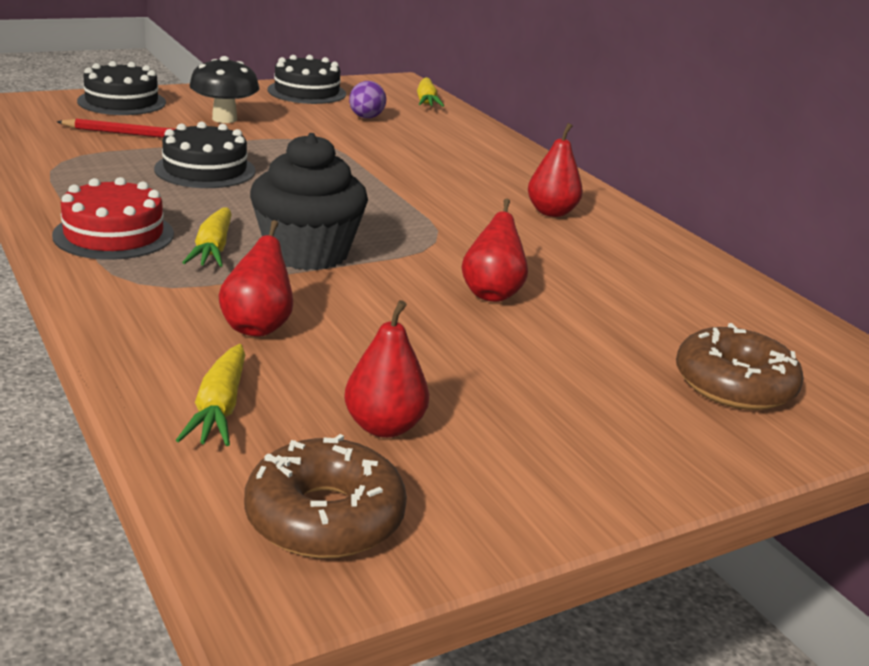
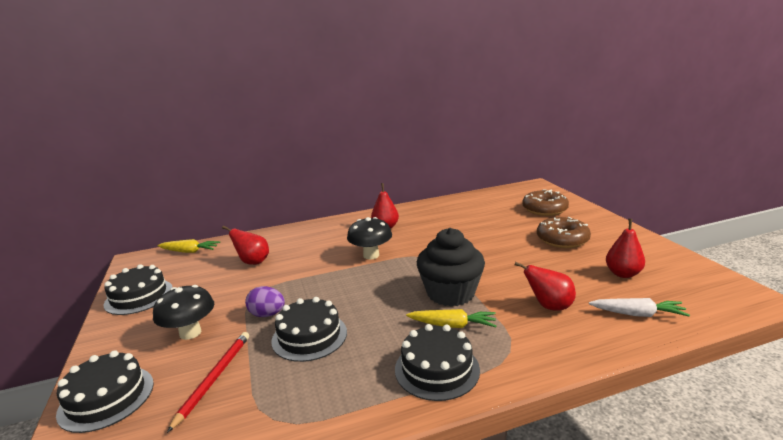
camera: 75 degrees left, 5 degrees down
red cake [52,177,174,260] -> black cake [395,324,480,401]
yellow carrot [176,344,245,446] -> white carrot [589,298,690,317]
brown donut [244,434,407,558] -> brown donut moved to [537,217,591,248]
purple egg [349,81,386,118] -> purple egg moved to [245,286,285,317]
red pear [462,198,528,302] -> red pear moved to [222,226,269,265]
none -> black mushroom [347,217,392,260]

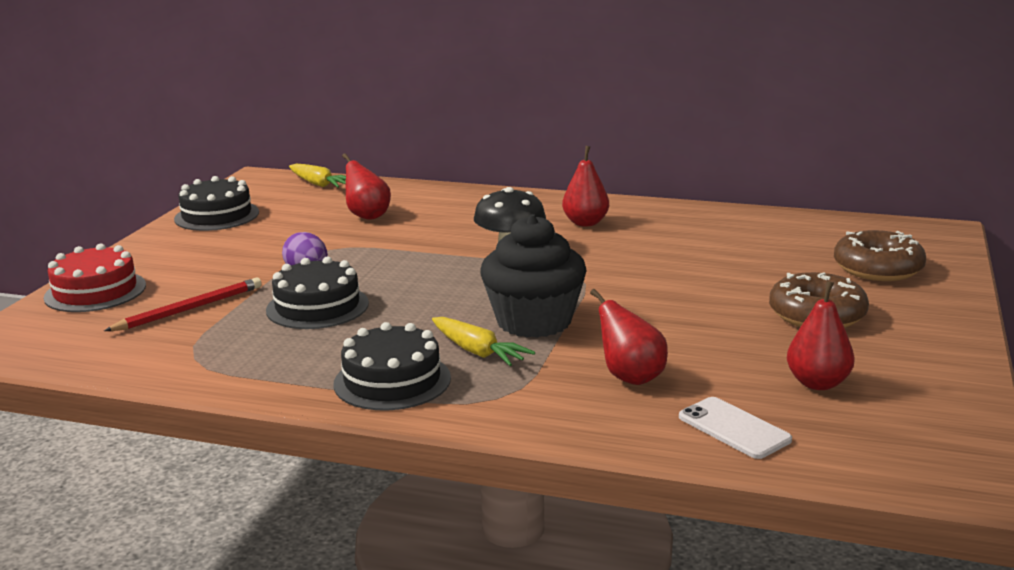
camera: 35 degrees right, 0 degrees up
black cake [56,350,154,433] -> red cake [43,243,146,312]
black mushroom [153,285,214,340] -> none
white carrot [589,298,690,317] -> white phone [679,397,792,459]

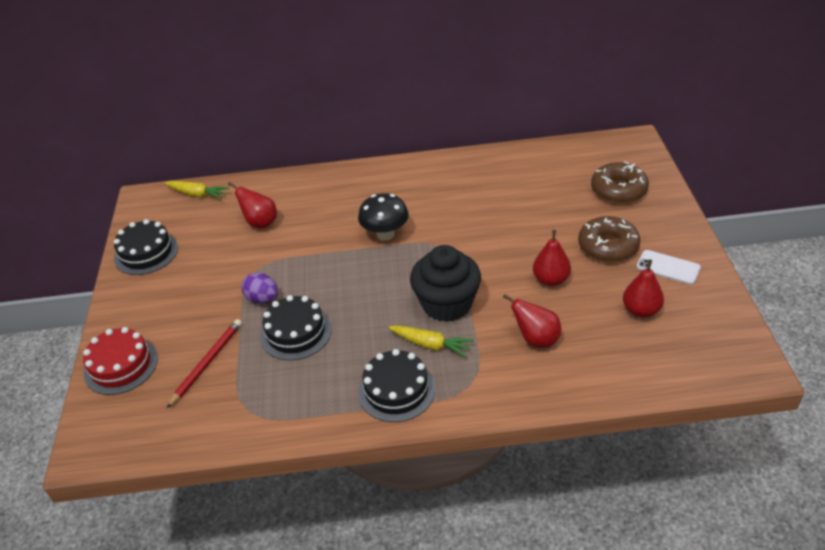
camera: 20 degrees left, 20 degrees up
red pear [562,146,609,227] -> red pear moved to [533,230,571,286]
white phone [679,397,792,459] -> white phone moved to [636,250,701,285]

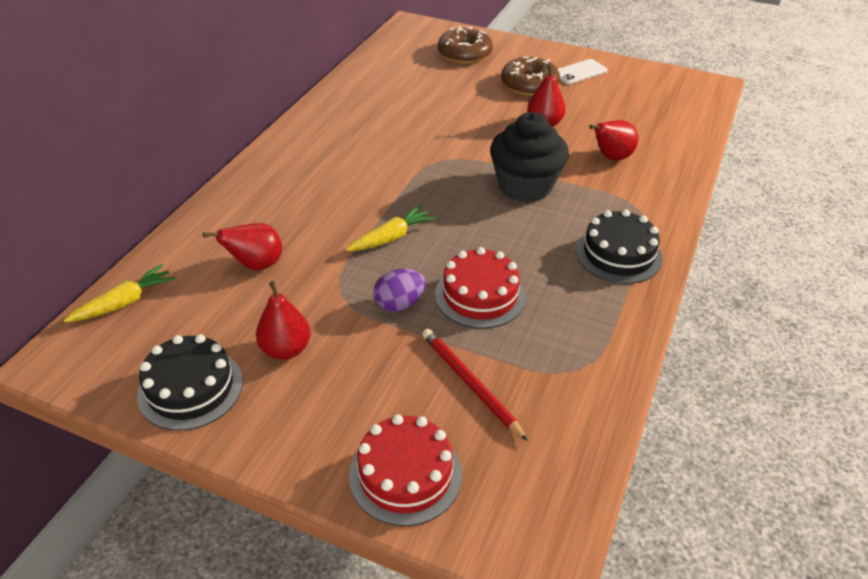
camera: 65 degrees left, 0 degrees up
black cake [260,295,332,360] -> red cake [435,247,526,329]
black mushroom [358,193,409,241] -> none
yellow carrot [389,325,474,358] -> yellow carrot moved to [345,205,436,251]
red pear [623,259,664,318] -> red pear moved to [256,281,311,360]

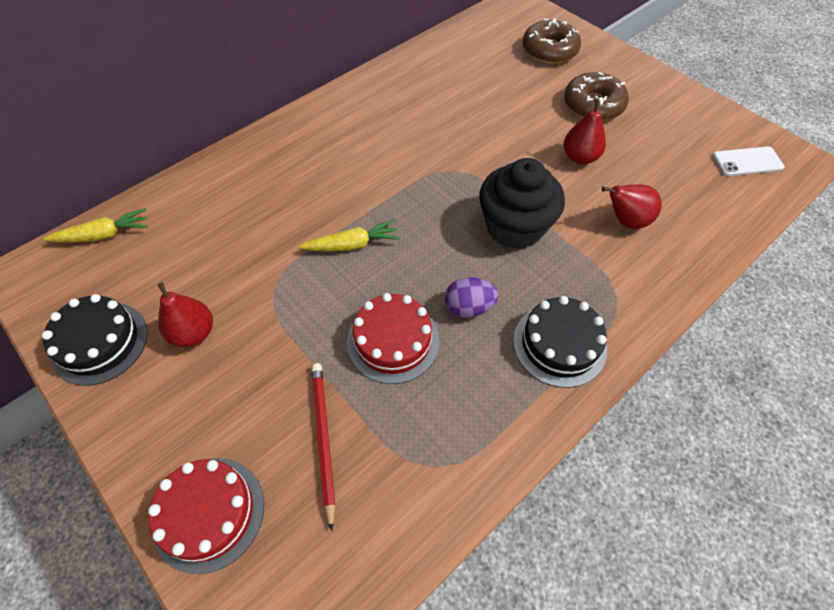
camera: 25 degrees right, 15 degrees up
red pear [203,223,282,271] -> none
purple egg [374,269,426,312] -> purple egg moved to [445,277,498,318]
white phone [558,59,607,84] -> white phone moved to [713,146,785,176]

